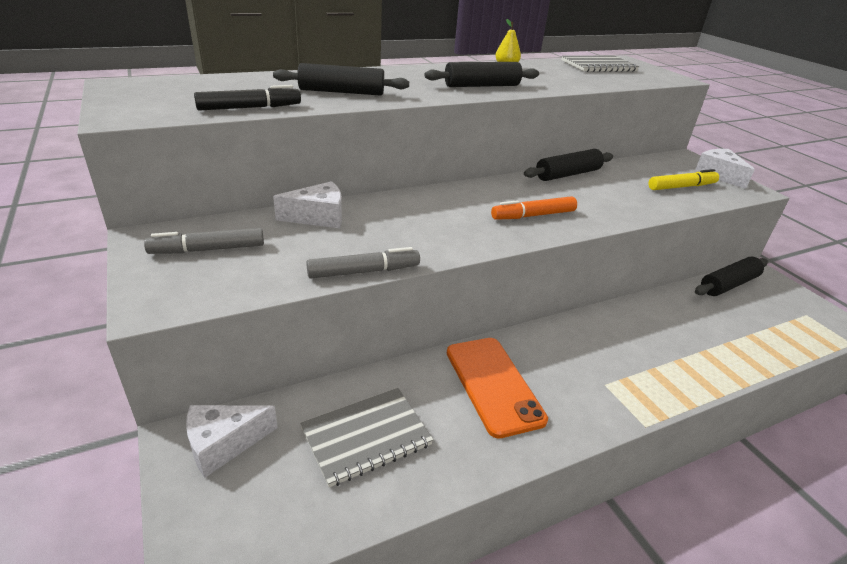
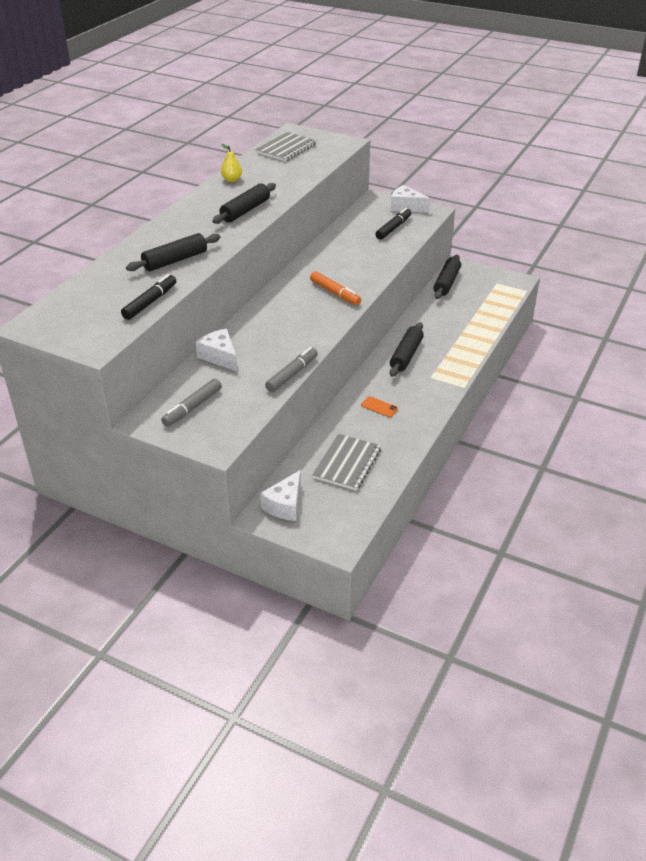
camera: 35 degrees left, 5 degrees up
white cheese [273,181,342,228] -> white cheese turned 75 degrees counterclockwise [196,329,238,372]
orange phone [447,338,548,438] -> orange phone [361,396,398,417], size x0.44
orange marker [491,196,577,220] -> orange marker turned 75 degrees counterclockwise [310,271,361,305]
black rolling pin [524,149,613,181] -> black rolling pin moved to [390,322,424,377]
yellow marker [648,169,719,190] -> black marker [375,207,412,240]

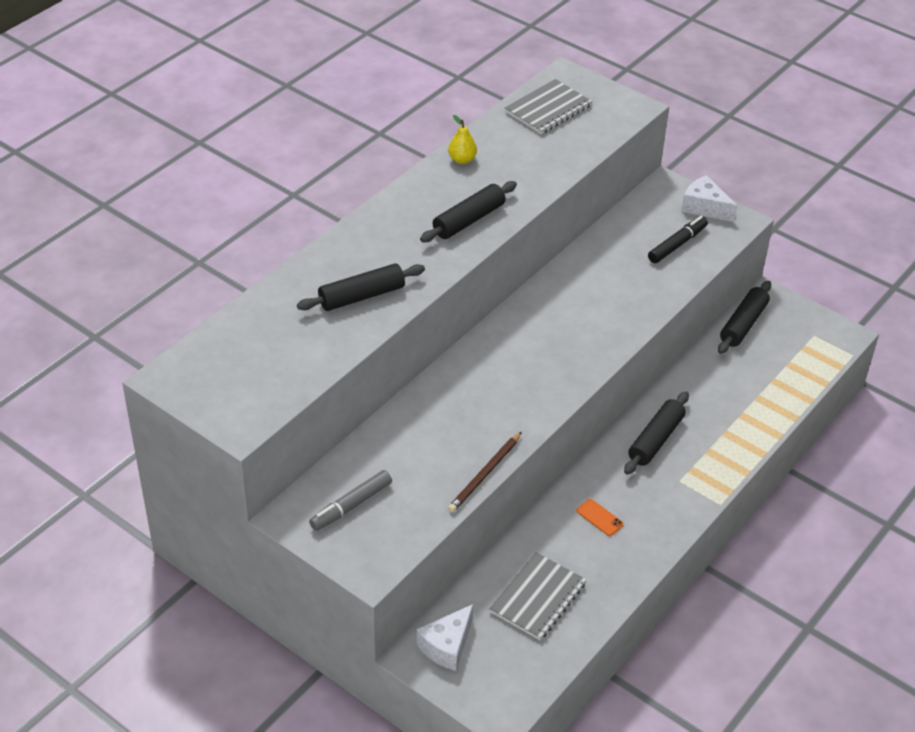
camera: 10 degrees right, 5 degrees up
black marker [121,274,176,320] -> none
white cheese [196,329,238,372] -> none
grey marker [265,347,318,392] -> brown pencil [448,432,522,513]
orange marker [310,271,361,305] -> none

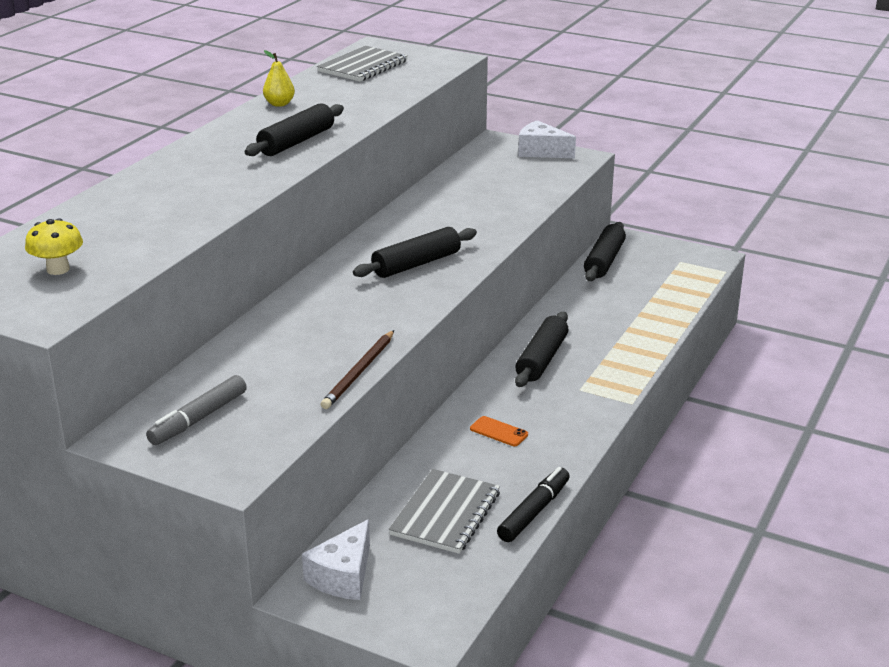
camera: 10 degrees left, 15 degrees down
black rolling pin [297,263,425,311] -> black rolling pin moved to [353,227,477,278]
black marker [648,216,708,263] -> black marker moved to [497,467,570,542]
none -> yellow mushroom [25,218,83,275]

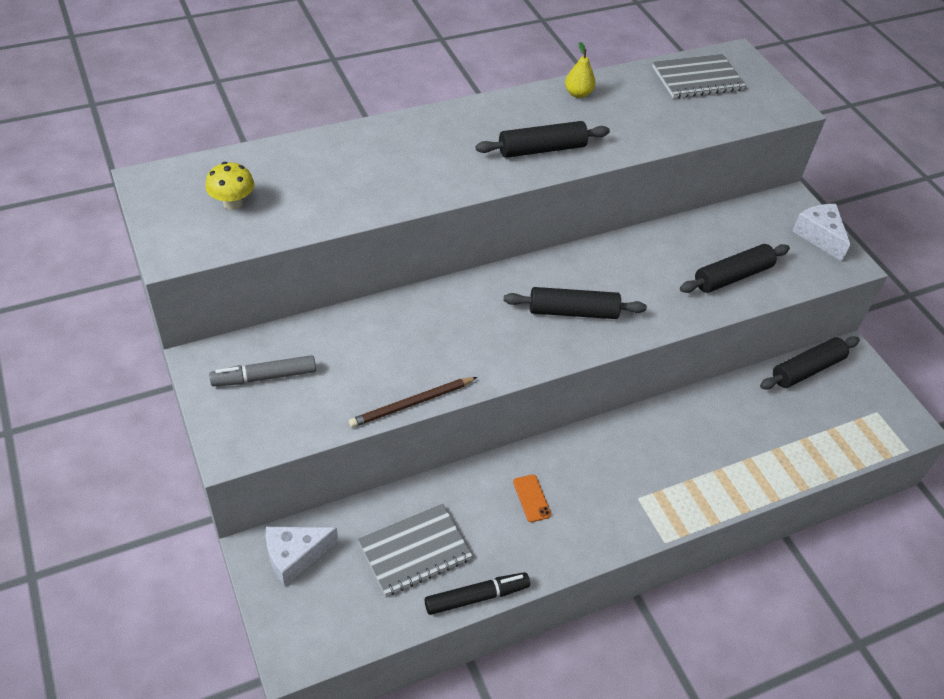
camera: 35 degrees right, 20 degrees up
black rolling pin [515,312,568,387] -> black rolling pin moved to [680,244,790,293]

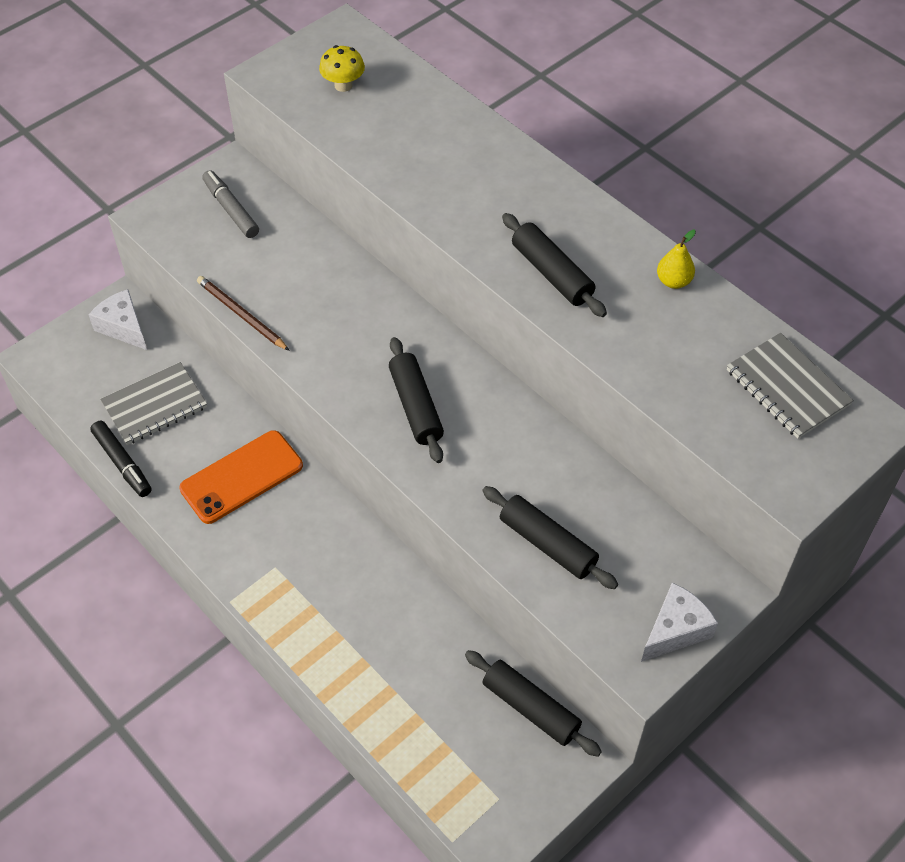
camera: 75 degrees right, 5 degrees up
grey notebook [358,503,472,596] -> grey notebook turned 75 degrees counterclockwise [100,362,207,445]
orange phone [513,475,551,522] -> orange phone [179,430,303,524], size x2.26

